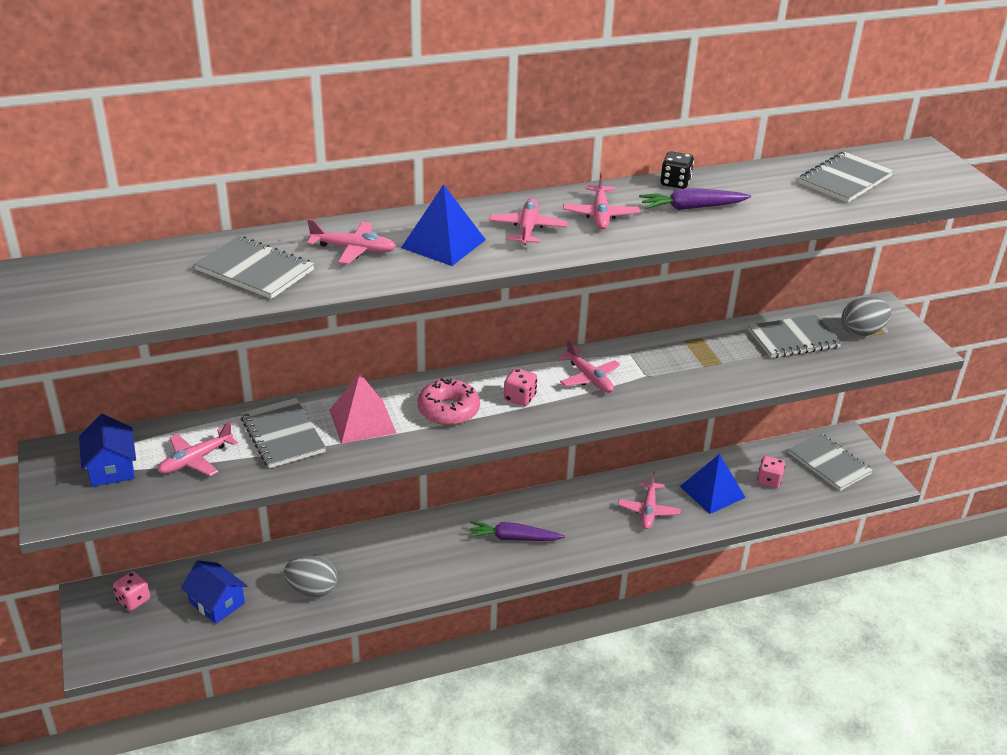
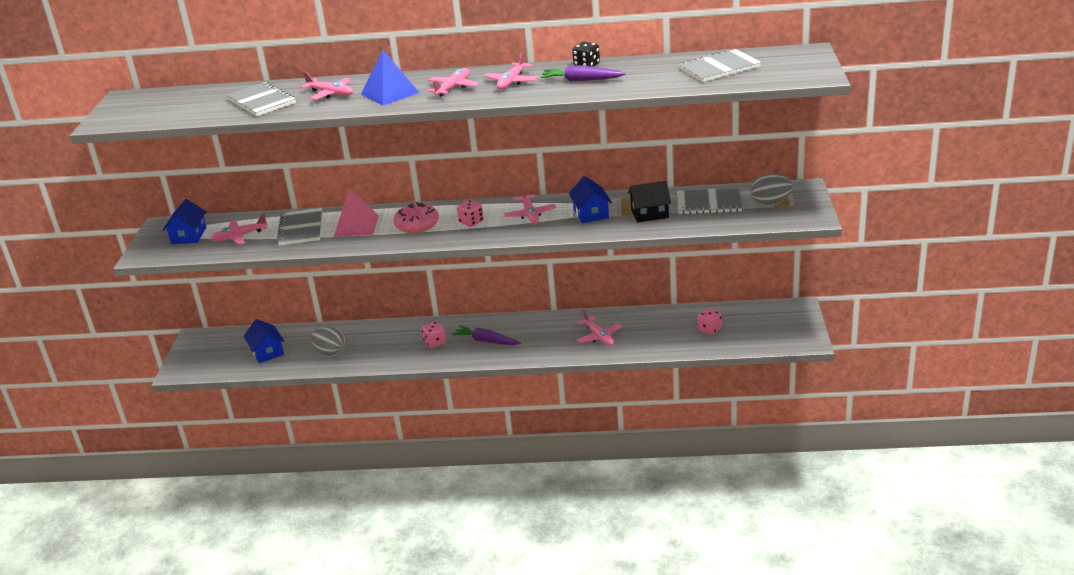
camera: 25 degrees right, 5 degrees down
pink dice [113,571,150,611] -> pink dice moved to [422,321,446,348]
pink plane [618,472,681,529] -> pink plane turned 60 degrees counterclockwise [576,310,622,346]
blue pyramid [680,454,746,514] -> none
grey notebook [788,433,873,491] -> none
none -> blue house [569,176,612,223]
none -> black house [628,181,671,222]

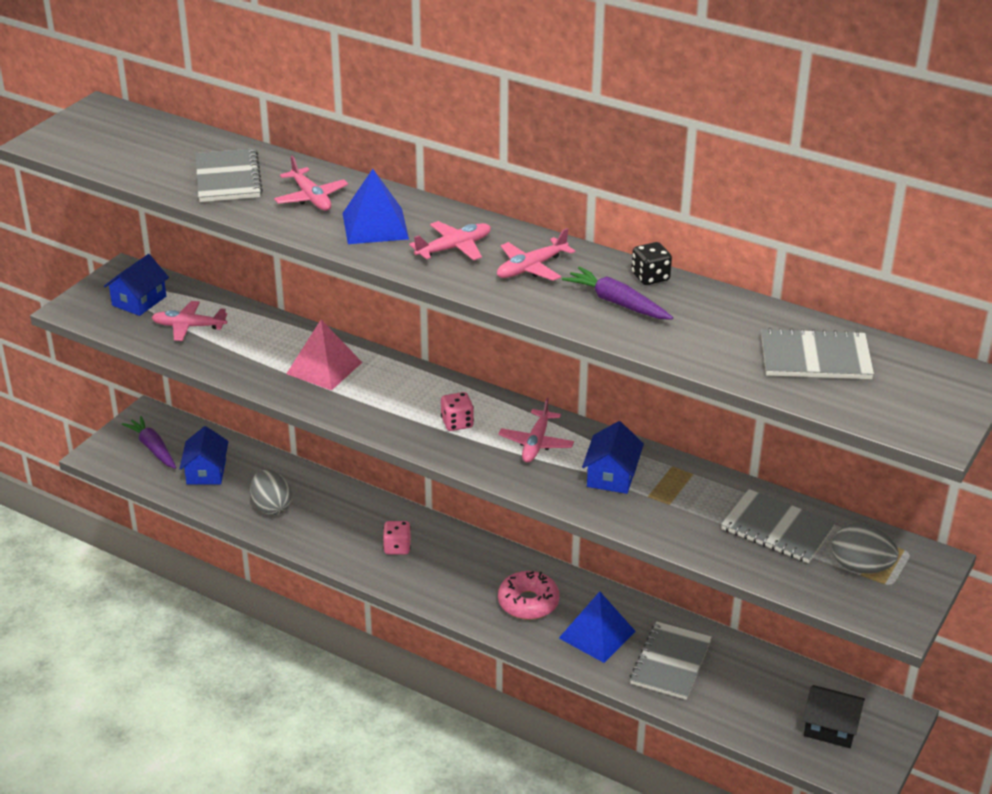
camera: 25 degrees right, 5 degrees up
grey notebook [276,208,323,245] -> grey notebook moved to [630,621,712,700]
pink donut [393,202,439,233] -> pink donut moved to [498,571,560,620]
purple carrot [452,325,521,345] -> purple carrot moved to [122,416,176,469]
pink plane [576,310,622,346] -> blue pyramid [559,591,636,663]
black house [628,181,671,222] -> black house moved to [803,685,865,748]
pink dice [698,308,722,335] -> none

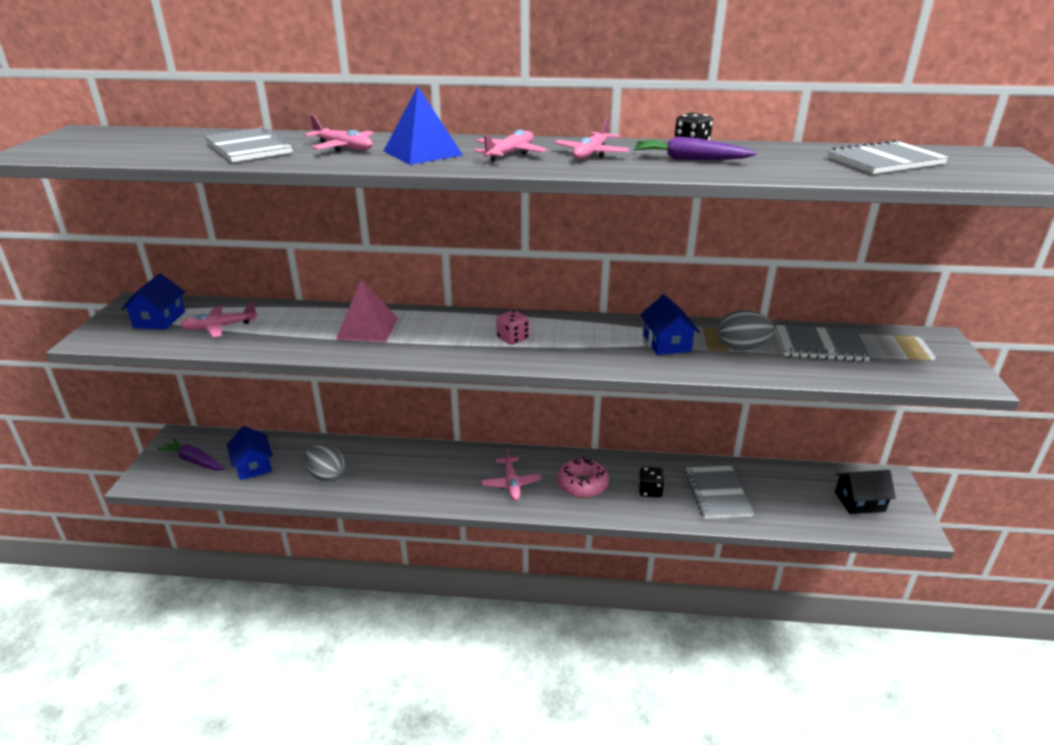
camera: 25 degrees left, 5 degrees down
pink dice [383,521,411,555] -> none
pink plane [498,397,574,462] -> pink plane moved to [482,447,542,501]
blue pyramid [559,591,636,663] -> black dice [639,467,665,497]
grey egg [832,523,899,574] -> grey egg moved to [717,310,774,351]

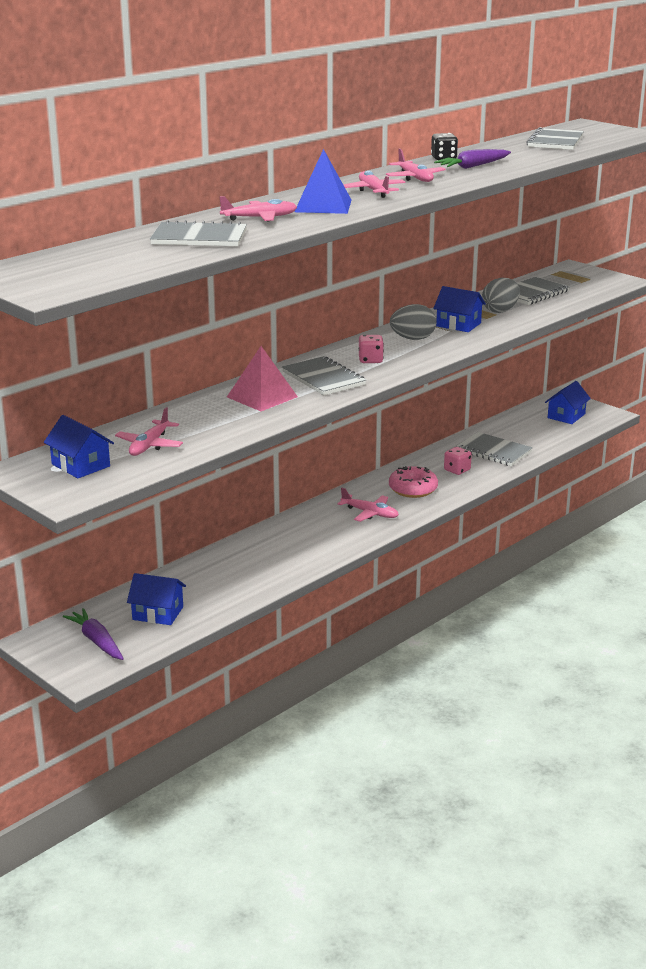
camera: 50 degrees left, 5 degrees down
purple carrot [157,439,225,470] -> purple carrot turned 75 degrees clockwise [63,608,124,660]
grey egg [304,444,346,482] -> grey egg moved to [390,304,436,340]
black dice [639,467,665,497] -> pink dice [444,447,472,475]
black house [835,470,896,514] -> blue house [545,381,591,424]
none -> grey notebook [282,356,366,395]

